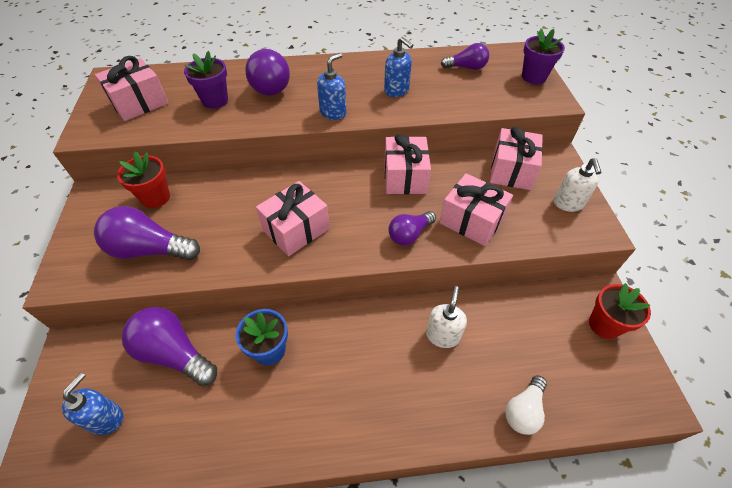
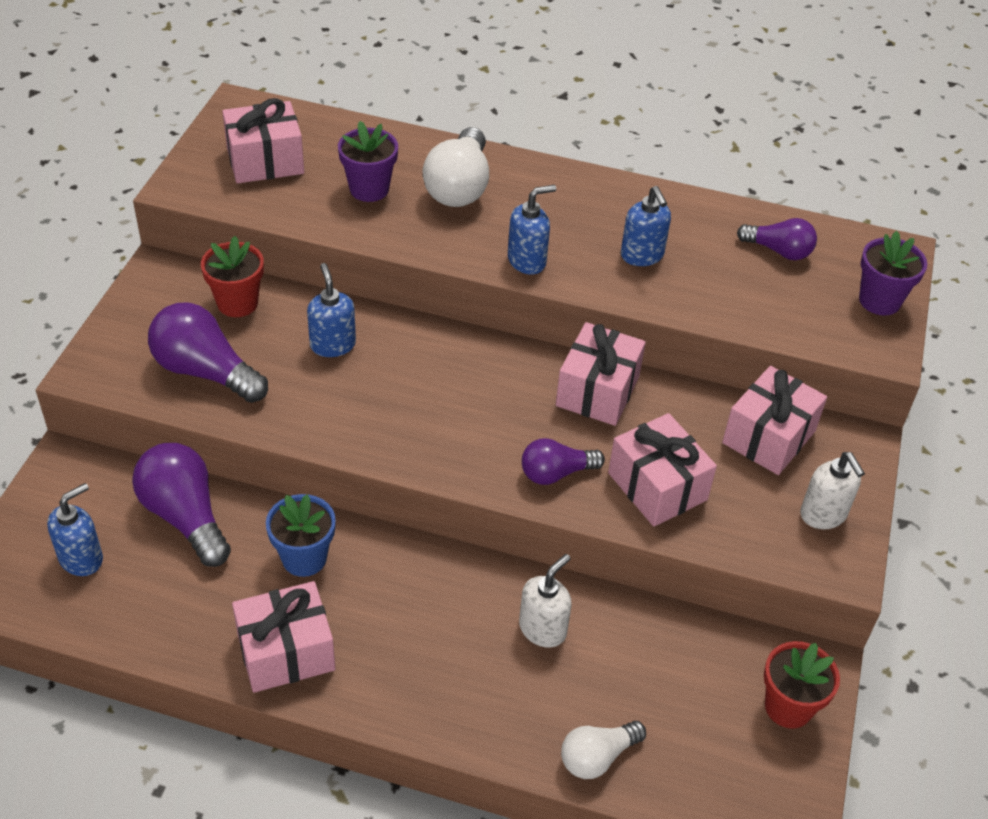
camera: 20 degrees right, 5 degrees down
purple light bulb [245,47,290,95] -> white light bulb [422,127,489,207]
pink gift [256,181,330,256] -> pink gift moved to [232,581,335,693]
white soap dispenser [554,158,602,212] -> white soap dispenser turned 45 degrees counterclockwise [800,452,865,529]
none -> blue soap dispenser [307,263,356,357]

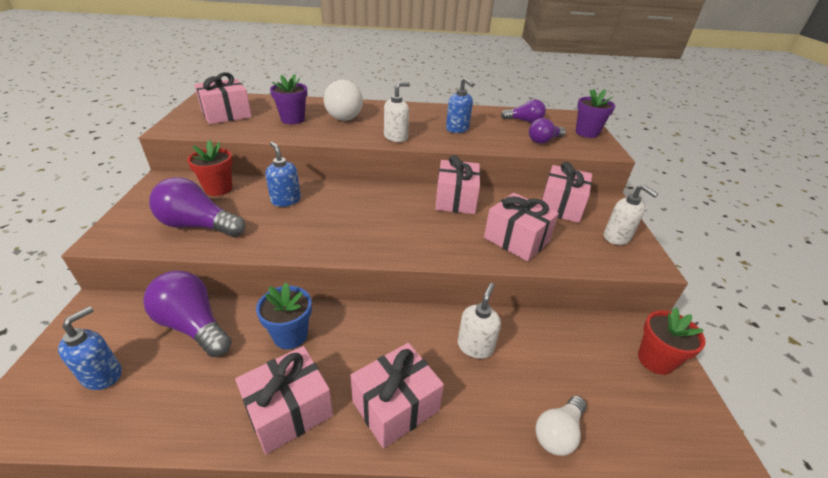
camera: 15 degrees left, 10 degrees down
blue soap dispenser [508,185,556,275] -> white soap dispenser [384,82,410,142]
purple light bulb [522,438,605,485] -> purple light bulb moved to [529,118,566,144]
none -> pink gift [351,343,444,449]

